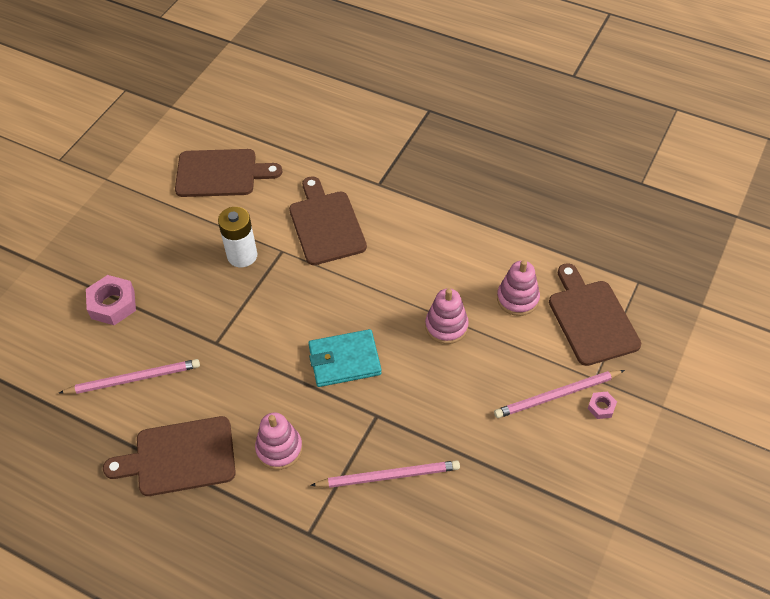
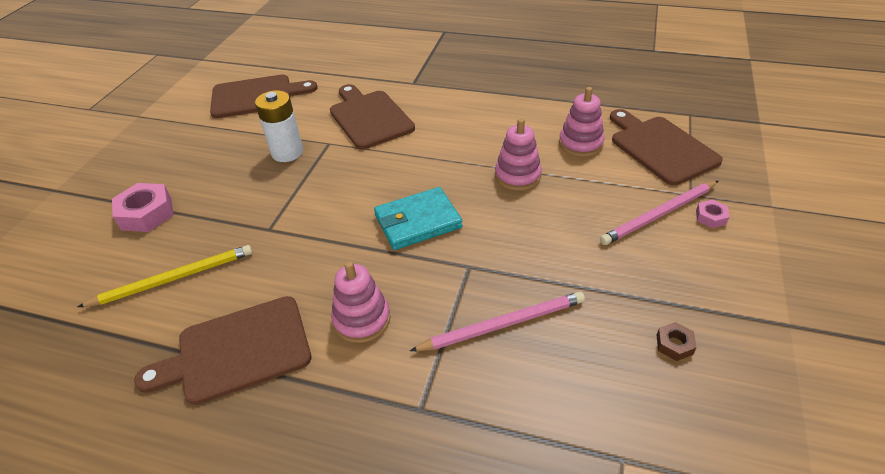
camera: 10 degrees left, 10 degrees down
pink pencil [59,359,200,394] -> yellow pencil [78,245,252,307]
none -> brown nut [656,322,697,361]

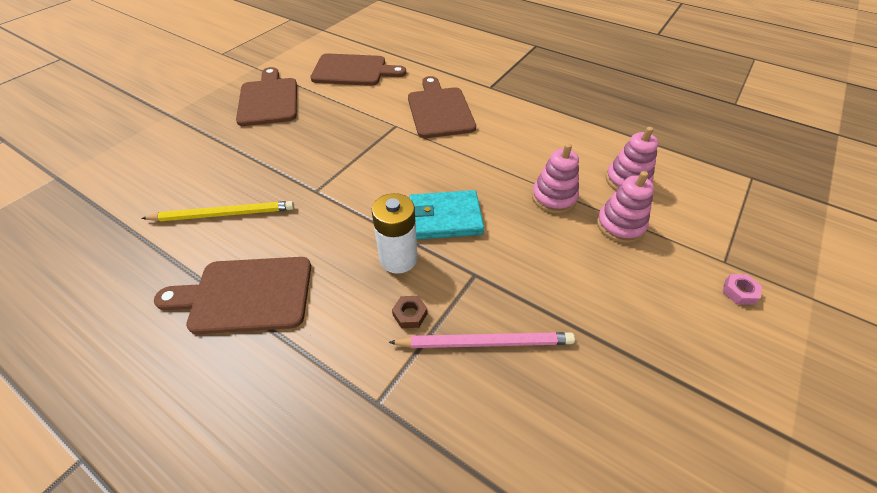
camera: 15 degrees right, 5 degrees up
pink nut [112,183,174,232] -> none
white battery [255,90,303,162] -> white battery moved to [372,193,418,274]
pink stacking toy [331,261,391,343] -> pink stacking toy moved to [597,171,654,243]
pink pencil [600,181,718,245] -> none
brown cutting board [610,109,723,185] -> brown cutting board moved to [236,67,297,126]
brown nut [656,322,697,361] -> brown nut moved to [392,296,428,328]

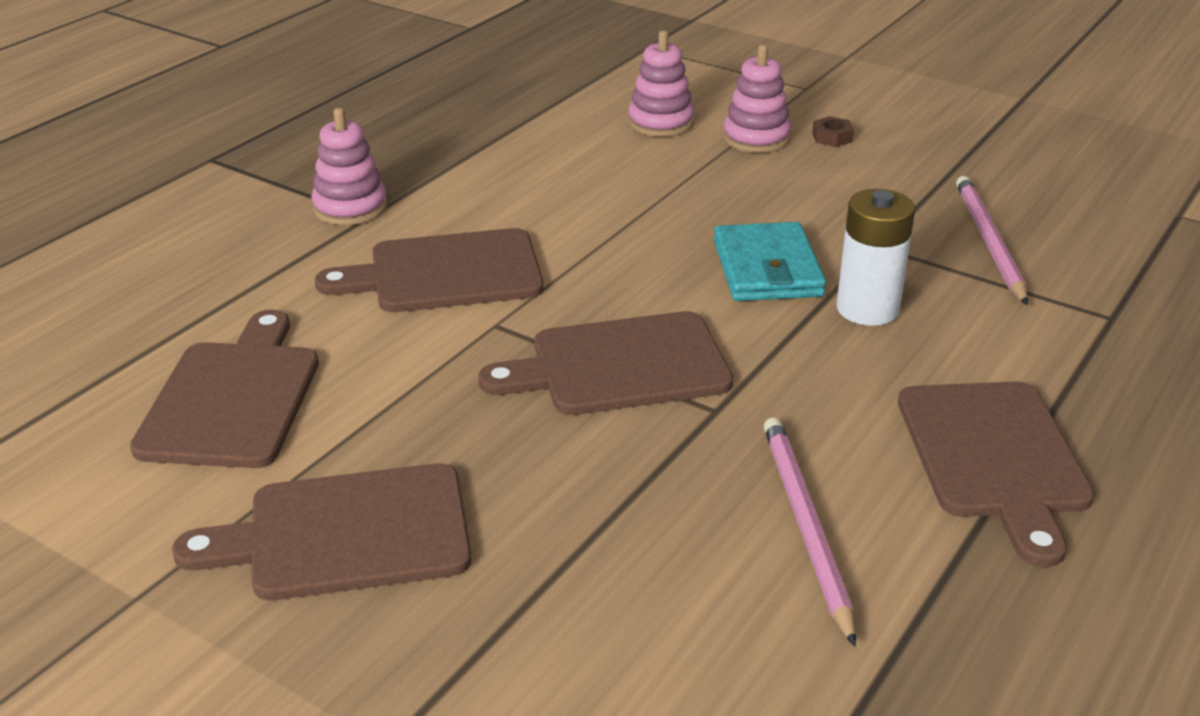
camera: 90 degrees left, 15 degrees down
yellow pencil [141,201,294,221] -> pink pencil [764,417,856,646]
brown nut [392,296,428,328] -> brown nut moved to [812,116,854,147]
pink stacking toy [532,143,579,213] -> pink stacking toy moved to [312,108,388,225]
pink nut [722,274,762,305] -> none
none -> brown cutting board [478,311,733,415]

